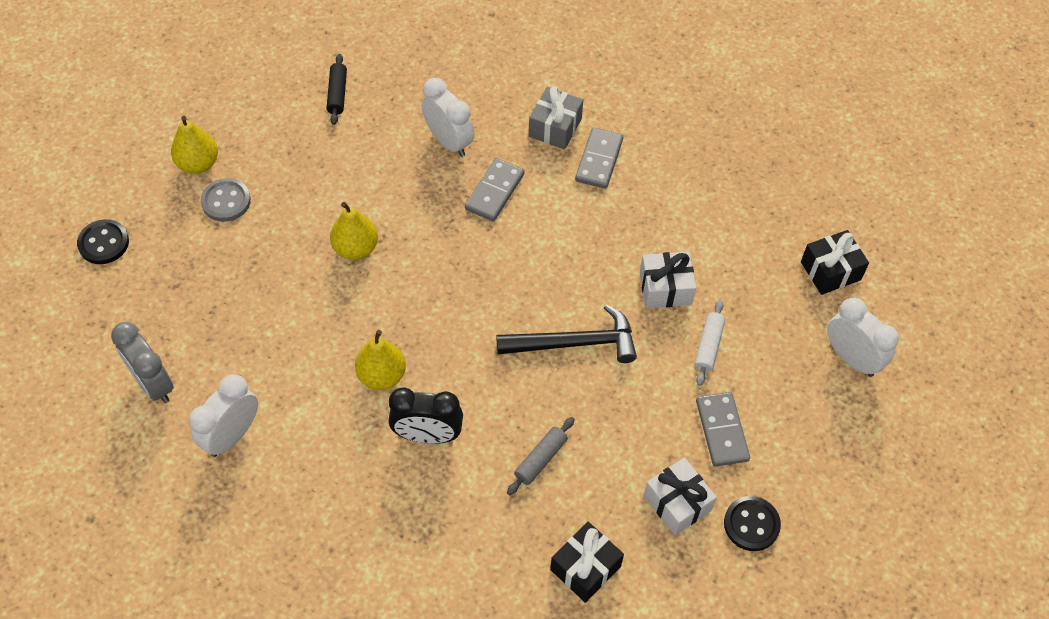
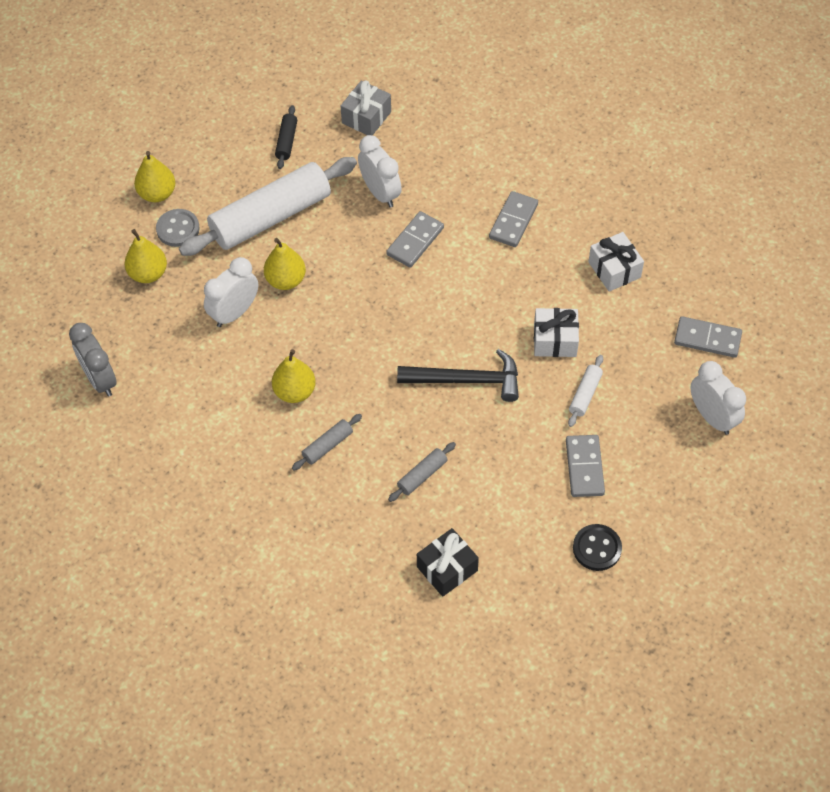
camera: 10 degrees right, 0 degrees up
black button [77,219,129,264] -> none
white clock [189,374,258,457] -> white clock moved to [204,257,258,327]
black clock [389,388,463,444] -> grey rolling pin [292,414,362,470]
grey gift [529,86,583,150] -> grey gift moved to [341,80,391,136]
white gift [644,458,717,535] -> white gift moved to [588,232,644,292]
black gift [801,230,869,295] -> grey domino [674,316,742,358]
none -> yellow pear [124,229,167,283]
none -> white rolling pin [179,157,357,256]

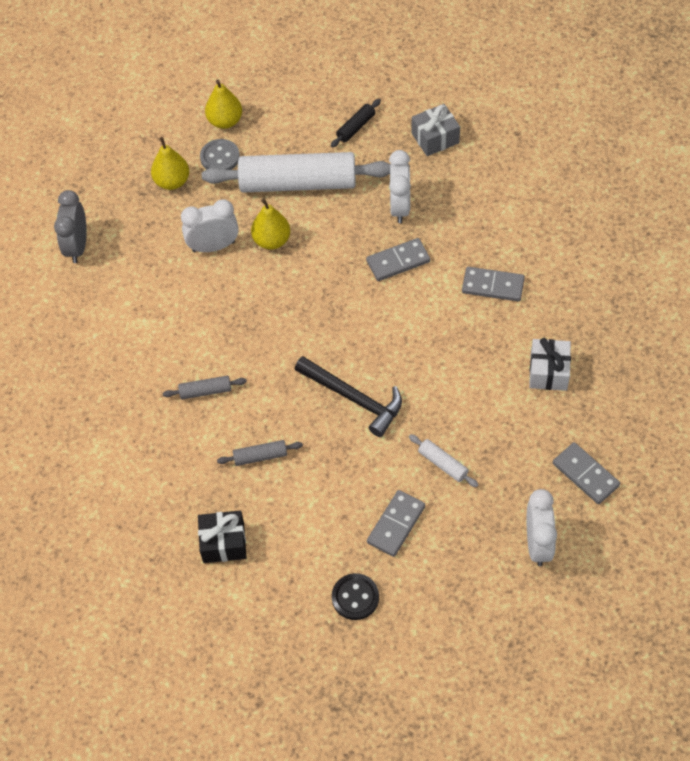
camera: 35 degrees right, 0 degrees up
yellow pear [272,349,316,403] -> none
grey domino [489,191,538,247] -> grey domino turned 45 degrees clockwise [462,267,525,302]
white gift [534,308,579,357] -> none
white rolling pin [568,355,603,427] -> white rolling pin turned 75 degrees clockwise [409,434,478,487]

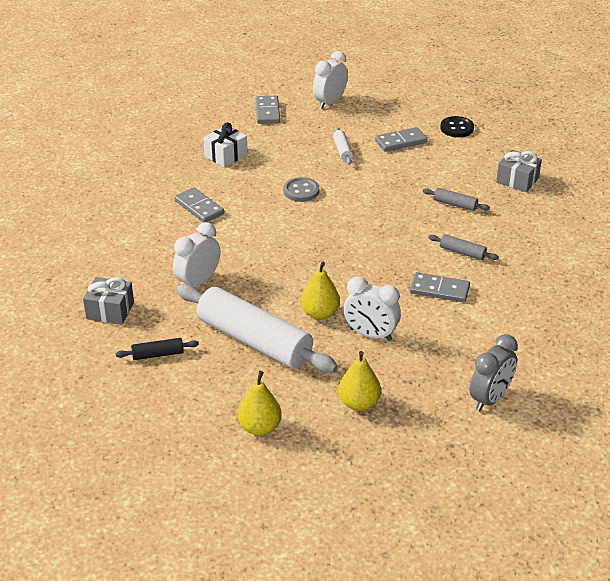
camera: 145 degrees left, 20 degrees down
black gift [198,510,247,563] -> grey gift [496,149,542,192]
grey button [200,139,240,170] -> grey button moved to [284,177,319,202]
black hammer [295,356,402,437] -> none
grey domino [366,238,430,281] -> grey domino moved to [410,272,470,302]

